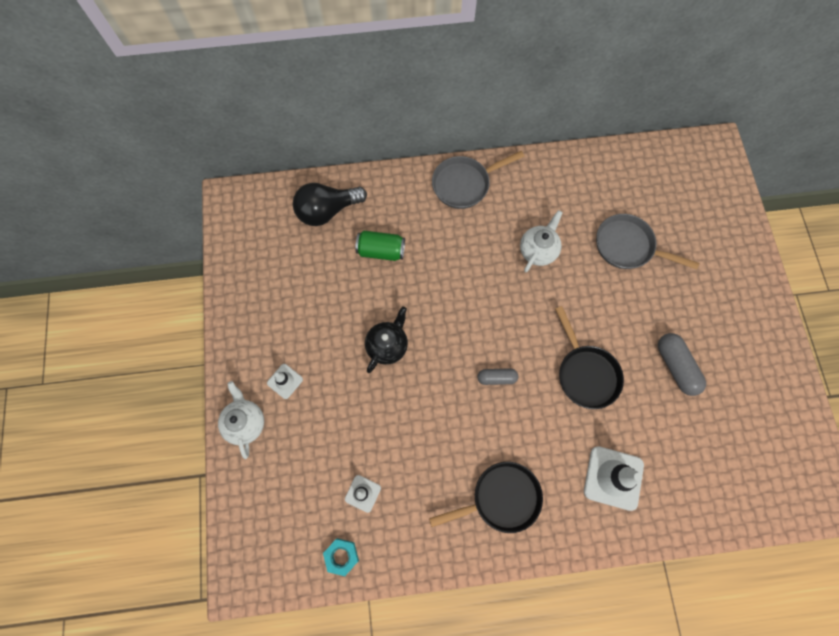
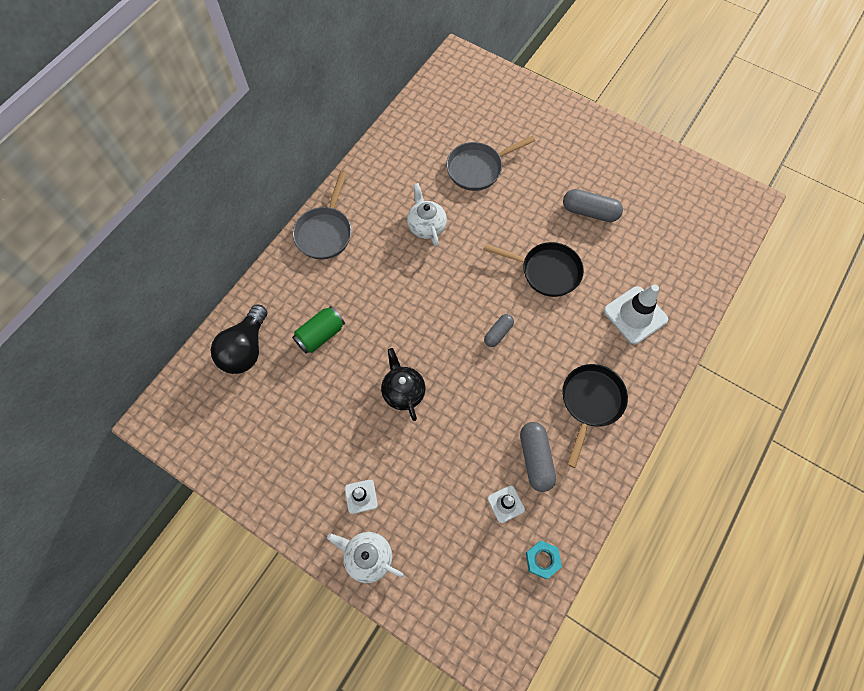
camera: 50 degrees left, 5 degrees down
none -> grey capsule [520,422,556,492]

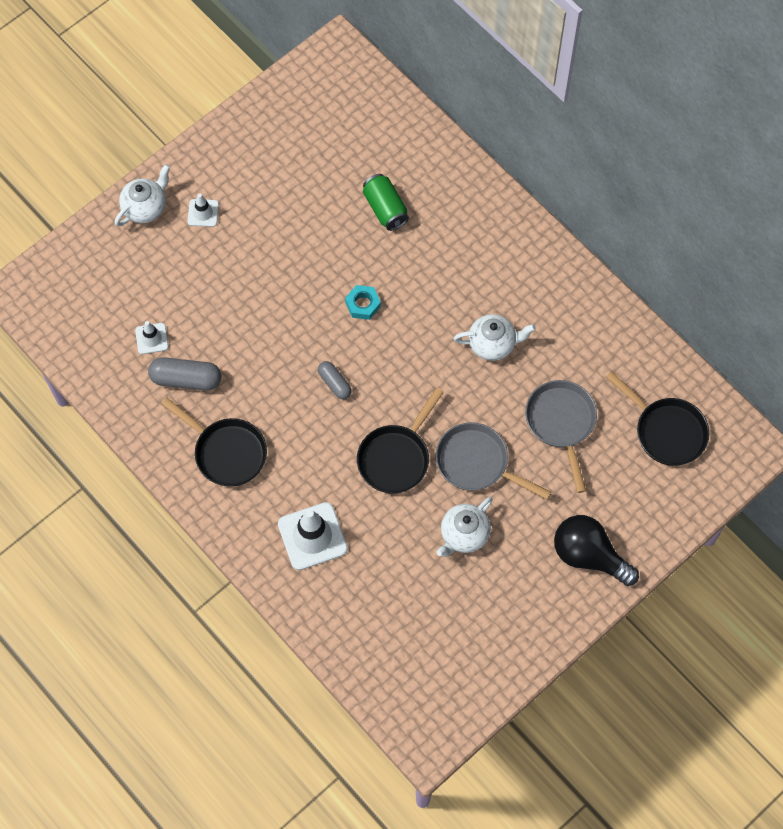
camera: 105 degrees right, 0 degrees up
black light bulb [211,304,267,374] -> black light bulb moved to [554,515,639,586]
grey pan [293,172,352,259] -> grey pan moved to [436,422,551,499]
black teapot [381,348,425,421] -> none
turquoise nut [526,541,562,579] -> turquoise nut moved to [345,285,381,320]
grey capsule [563,189,623,222] -> white teapot [436,497,493,557]
none -> black pan [606,371,709,466]

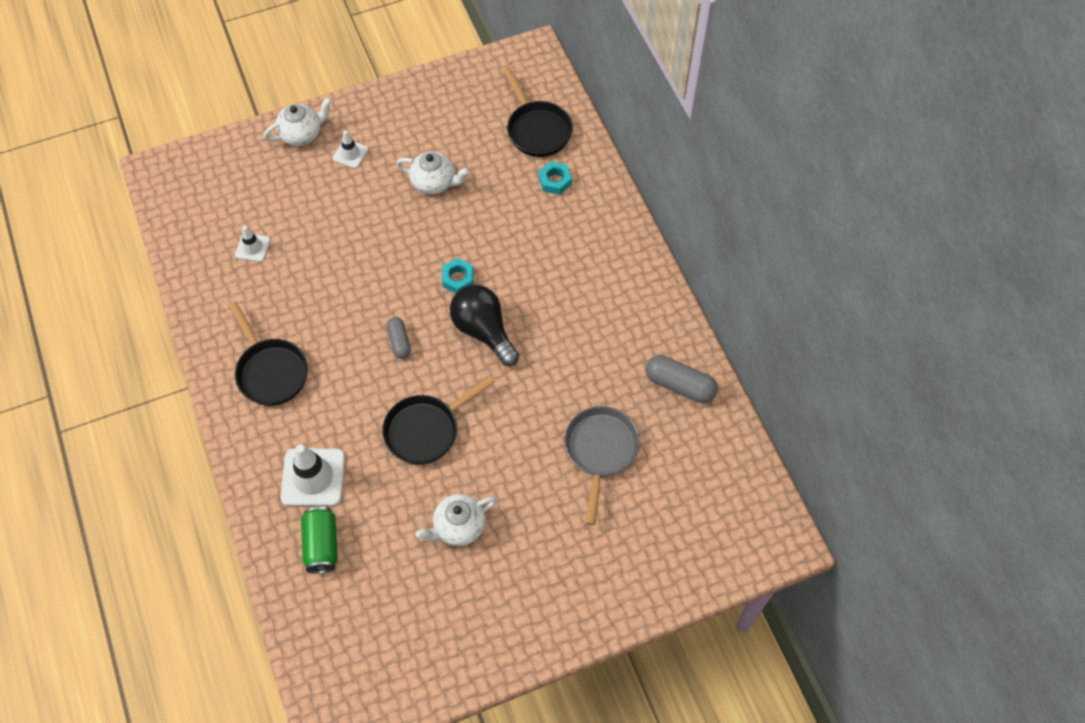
camera: 20 degrees right, 5 degrees down
grey capsule [148,357,221,391] -> grey capsule moved to [646,355,718,403]
green can [363,174,409,231] -> green can moved to [301,506,338,574]
grey pan [436,422,551,499] -> none
white teapot [453,314,536,361] -> white teapot moved to [396,151,470,195]
black light bulb [554,515,639,586] -> black light bulb moved to [450,285,519,366]
black pan [606,371,709,466] -> black pan moved to [503,67,573,157]
none -> turquoise nut [539,161,572,195]

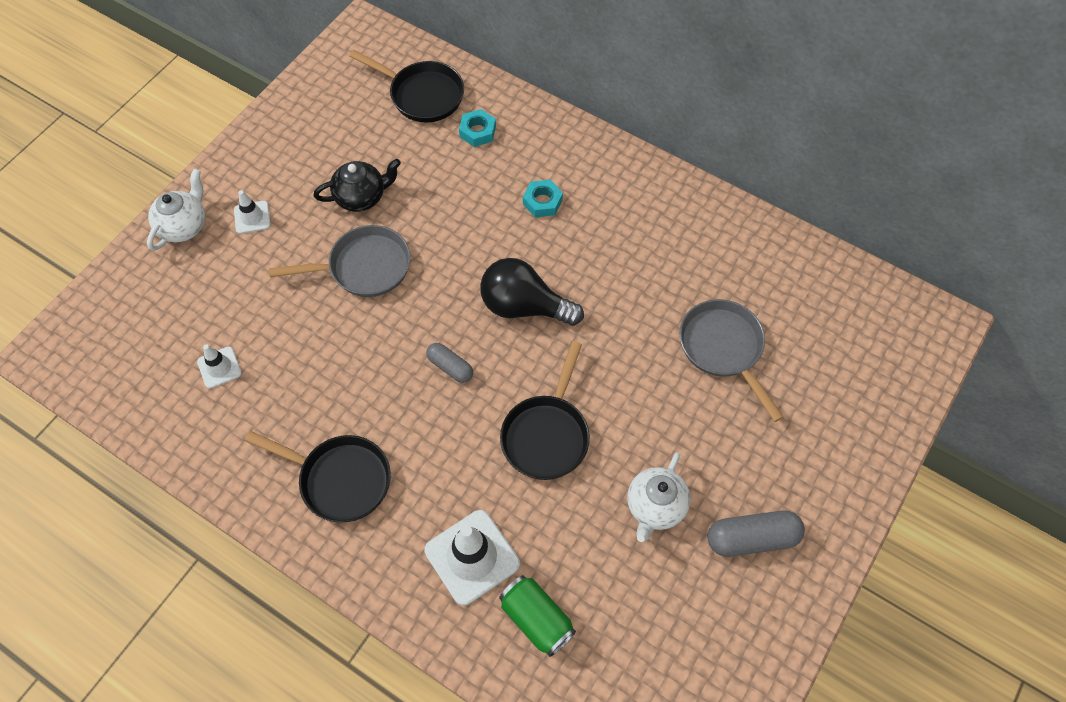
camera: 35 degrees left, 0 degrees up
white teapot [396,151,470,195] -> black teapot [313,159,401,212]
turquoise nut [442,258,474,293] -> turquoise nut moved to [523,180,563,217]
grey capsule [646,355,718,403] -> grey capsule moved to [708,510,805,557]
none -> grey pan [269,225,411,297]

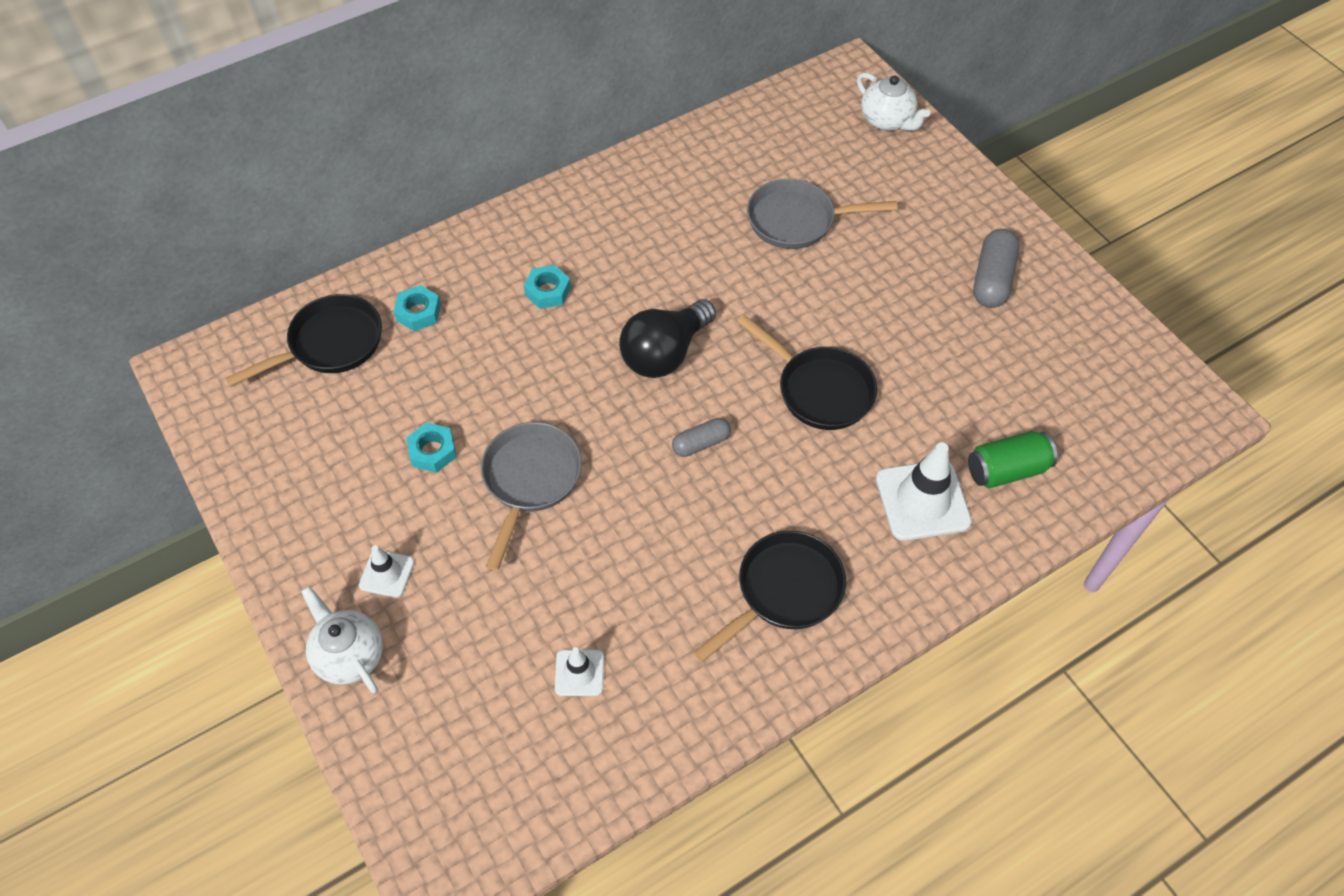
camera: 65 degrees left, 5 degrees down
black teapot [313,159,401,212] -> turquoise nut [406,422,457,473]
white teapot [627,452,690,542] -> white teapot moved to [857,72,930,131]

